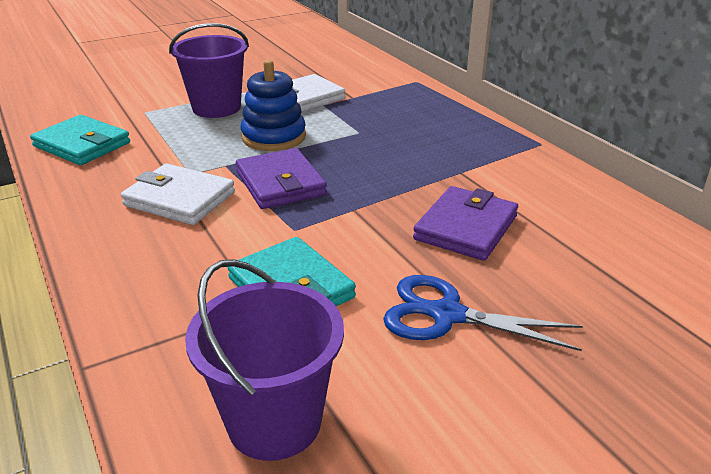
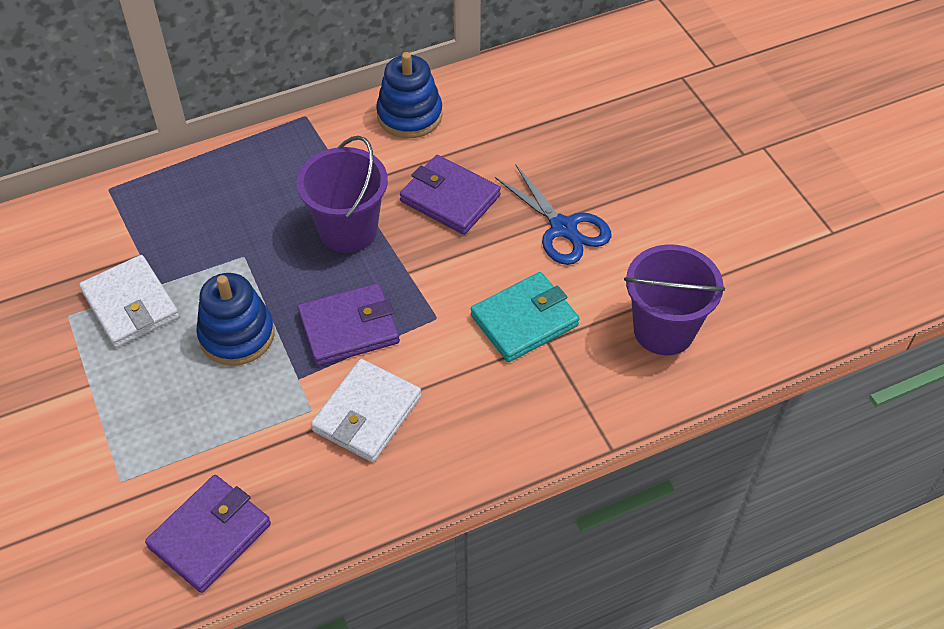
camera: 85 degrees left, 20 degrees up
turquoise wallet [30,115,130,165] -> purple wallet [145,475,271,593]
purple bucket [169,23,249,118] -> purple bucket moved to [297,136,388,253]
blue scissors [383,275,583,351] -> blue scissors turned 60 degrees counterclockwise [495,164,611,265]
none -> blue stacking toy [376,52,443,139]

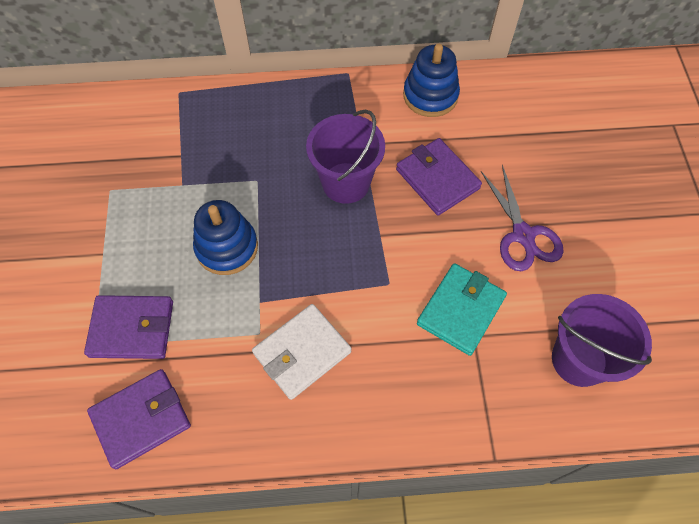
camera: 20 degrees right, 10 degrees up
white wallet [79,255,179,348] -> none
purple wallet [298,283,400,366] -> purple wallet moved to [84,295,173,359]
turquoise wallet [471,272,580,362] -> turquoise wallet turned 45 degrees counterclockwise [417,263,507,356]
blue scissors [495,164,611,265] -> purple scissors [481,165,564,271]

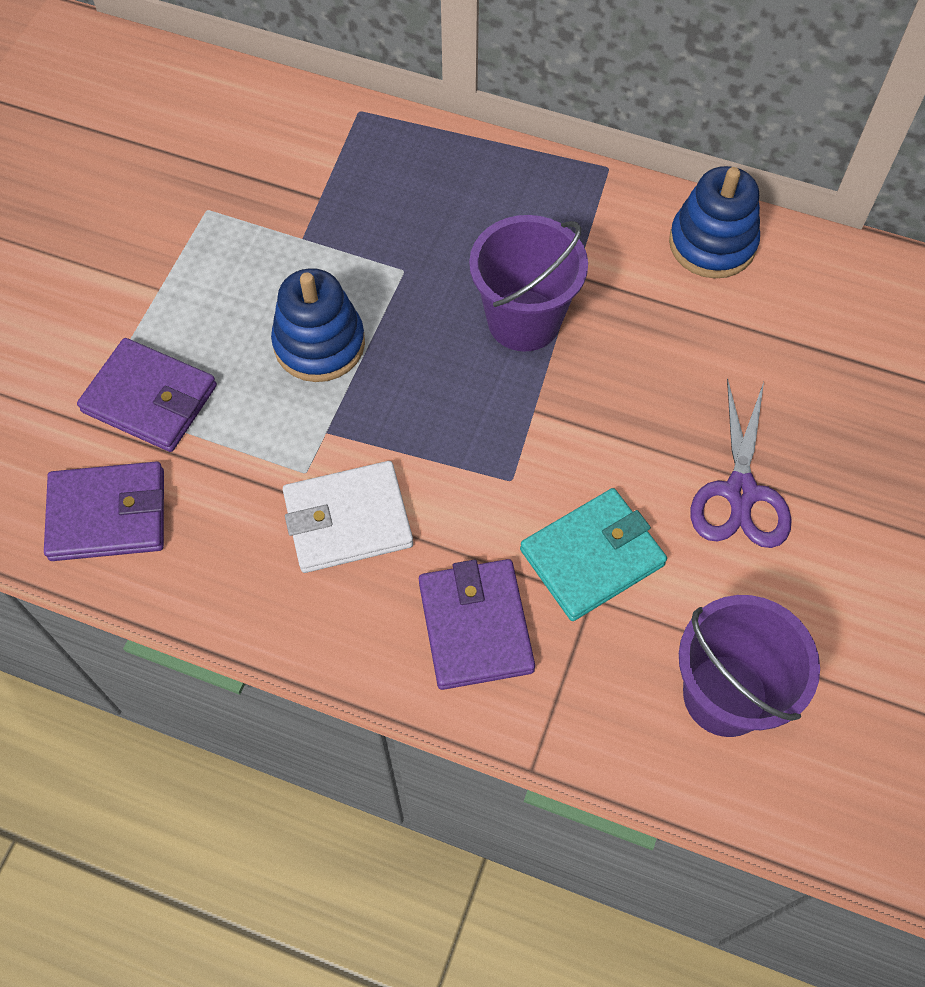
camera: 25 degrees right, 0 degrees up
purple wallet [396,138,482,216] -> purple wallet moved to [419,559,535,690]

